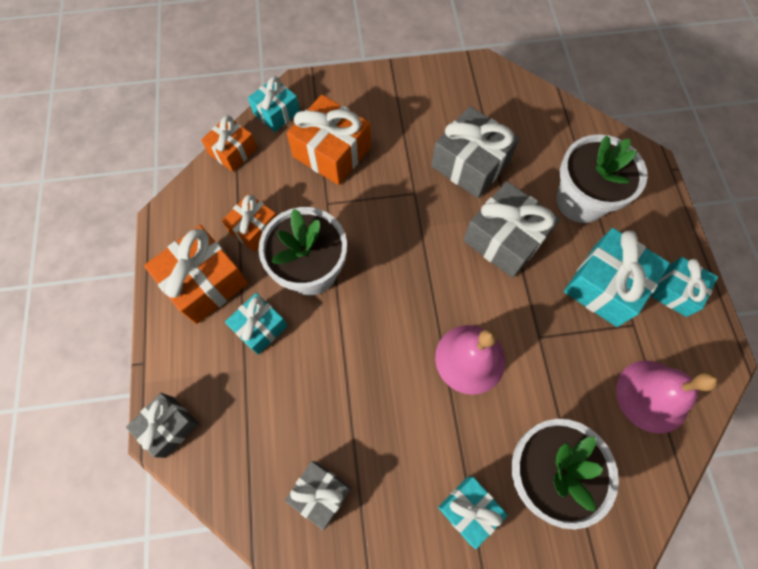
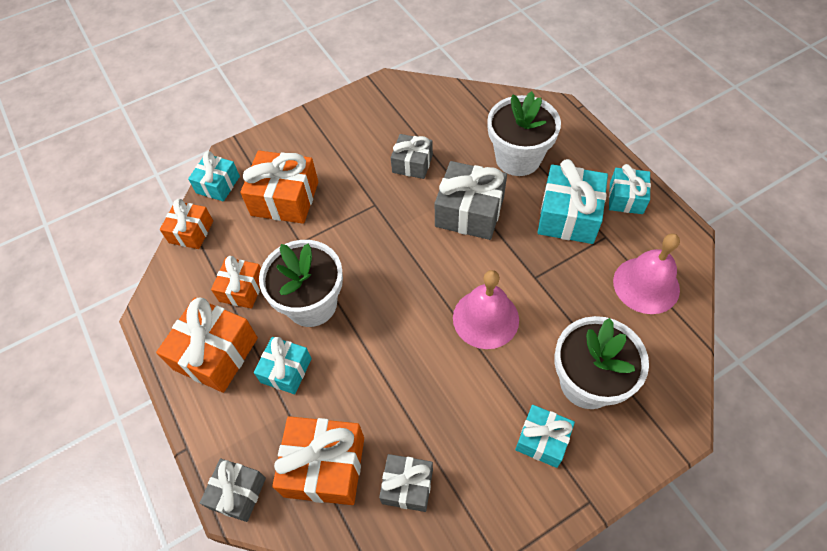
camera: 20 degrees left, 10 degrees down
grey gift [431,106,520,198] -> grey gift [391,134,433,179], size x0.62
none -> orange gift [272,416,364,505]

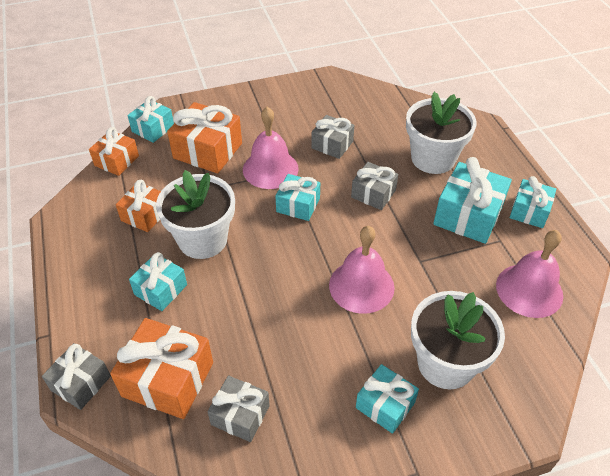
camera: 10 degrees right, 10 degrees down
orange gift [156,298,258,393] -> none
grey gift [435,161,507,240] -> grey gift [351,162,398,210], size x0.62
none -> pink bell [243,107,299,189]
none -> turquoise gift [275,174,320,221]

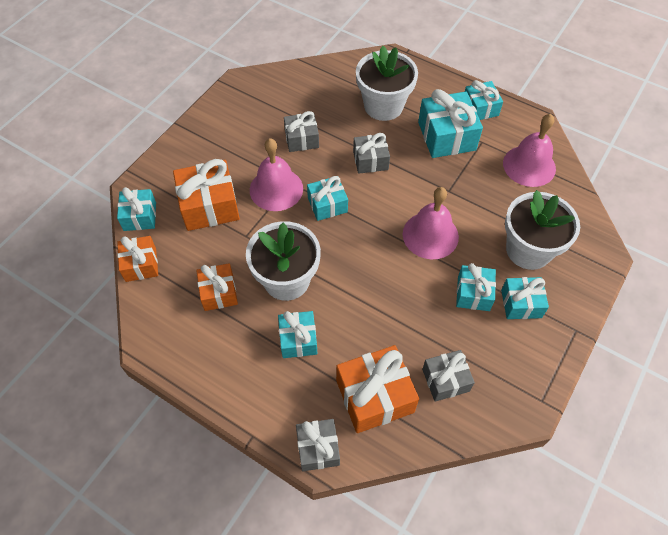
camera: 40 degrees left, 10 degrees up
none -> turquoise gift [456,263,496,311]

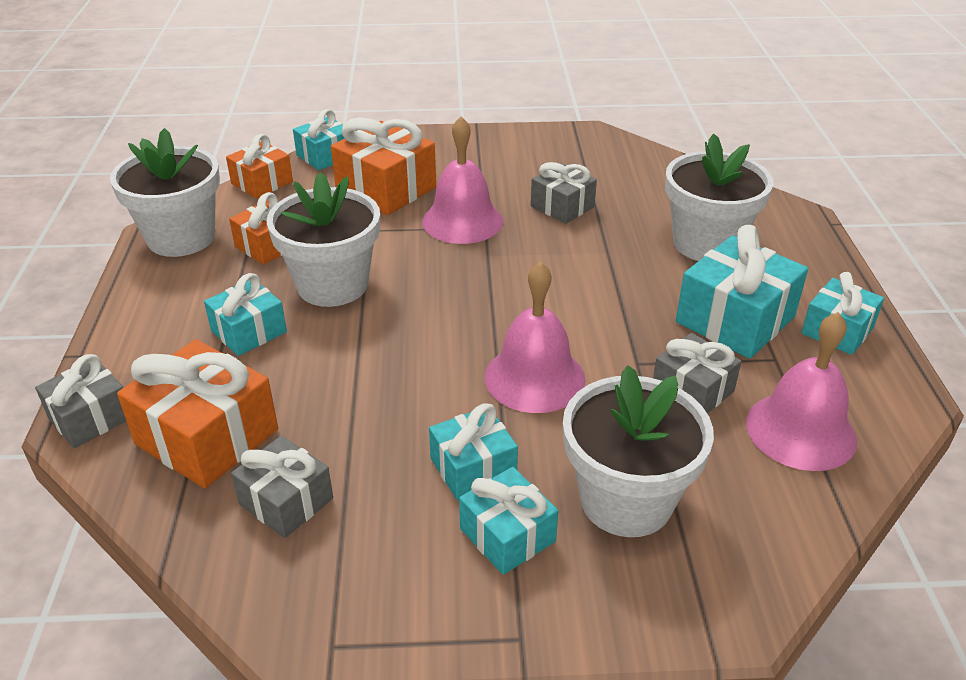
camera: 55 degrees right, 20 degrees down
turquoise gift [307,176,348,221] -> none
grey gift [353,133,390,174] -> grey gift moved to [653,333,742,413]
none -> white flower pot [110,128,220,257]

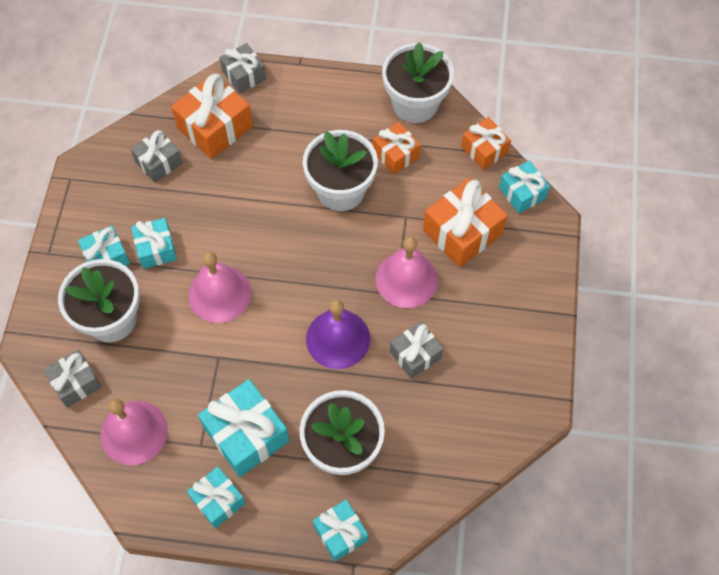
camera: 100 degrees right, 25 degrees up
turquoise gift [204,273,287,356] -> turquoise gift moved to [313,500,368,561]
grey gift [653,333,742,413] -> grey gift moved to [44,350,101,407]
none -> purple bell [306,299,370,369]

